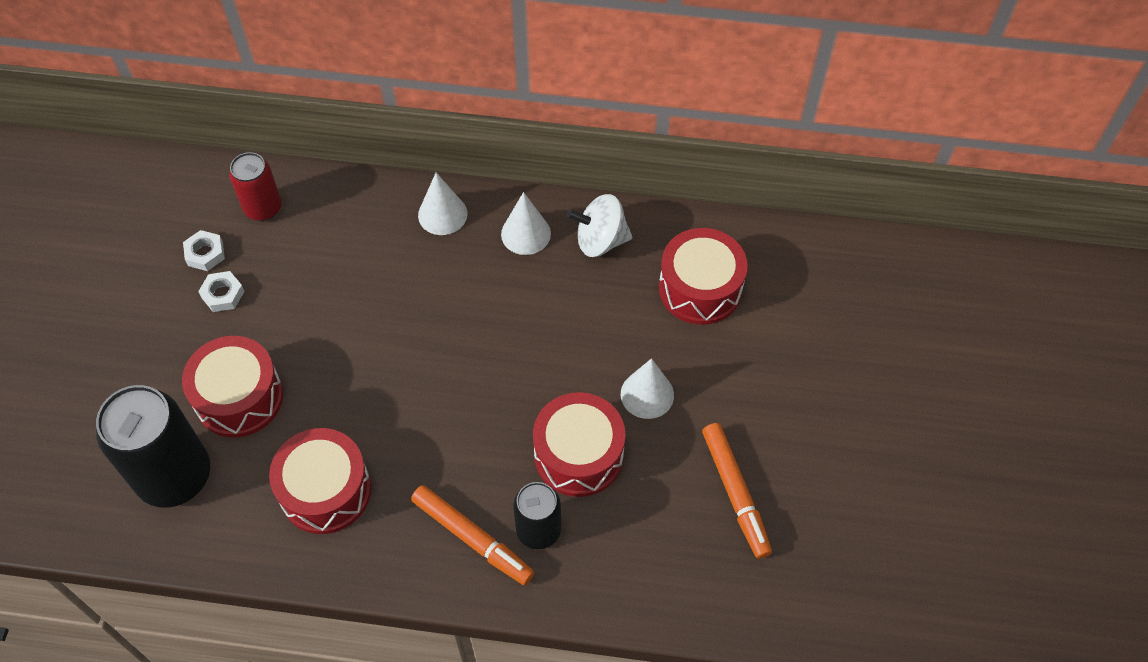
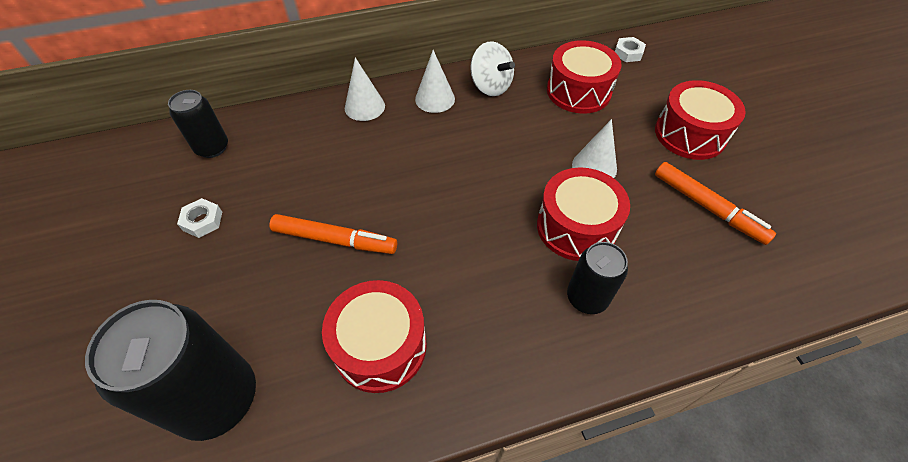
camera: 25 degrees left, 5 degrees down
red drum [182,336,283,438] -> red drum moved to [655,80,746,160]
white nut [183,230,225,271] -> white nut moved to [615,37,646,62]
red can [229,152,282,221] -> black can [168,90,228,158]
orange marker [411,485,534,586] -> orange marker moved to [269,214,397,254]
white spinning top [567,194,633,257] -> white spinning top turned 105 degrees counterclockwise [470,41,515,96]

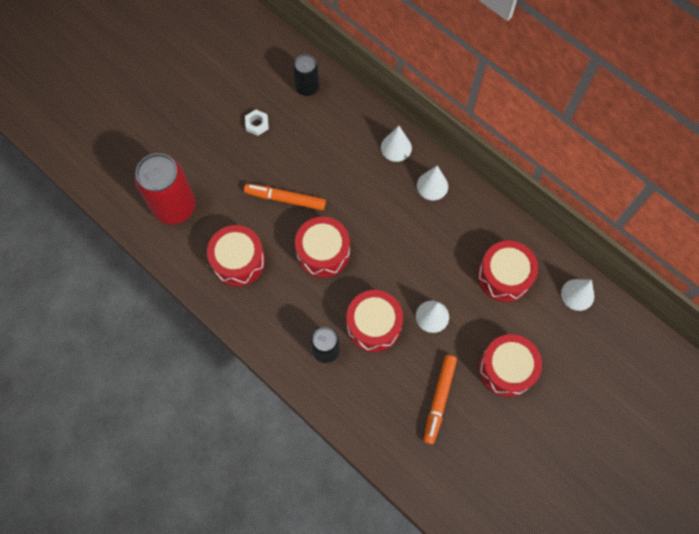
camera: 60 degrees right, 15 degrees up
black can [85,300,256,441] -> red can [135,153,196,224]
orange marker [269,214,397,254] -> orange marker turned 120 degrees clockwise [244,183,326,210]
white spinning top [470,41,515,96] -> none
white nut [615,37,646,62] -> white cone [561,279,594,311]
none -> red drum [295,217,350,278]

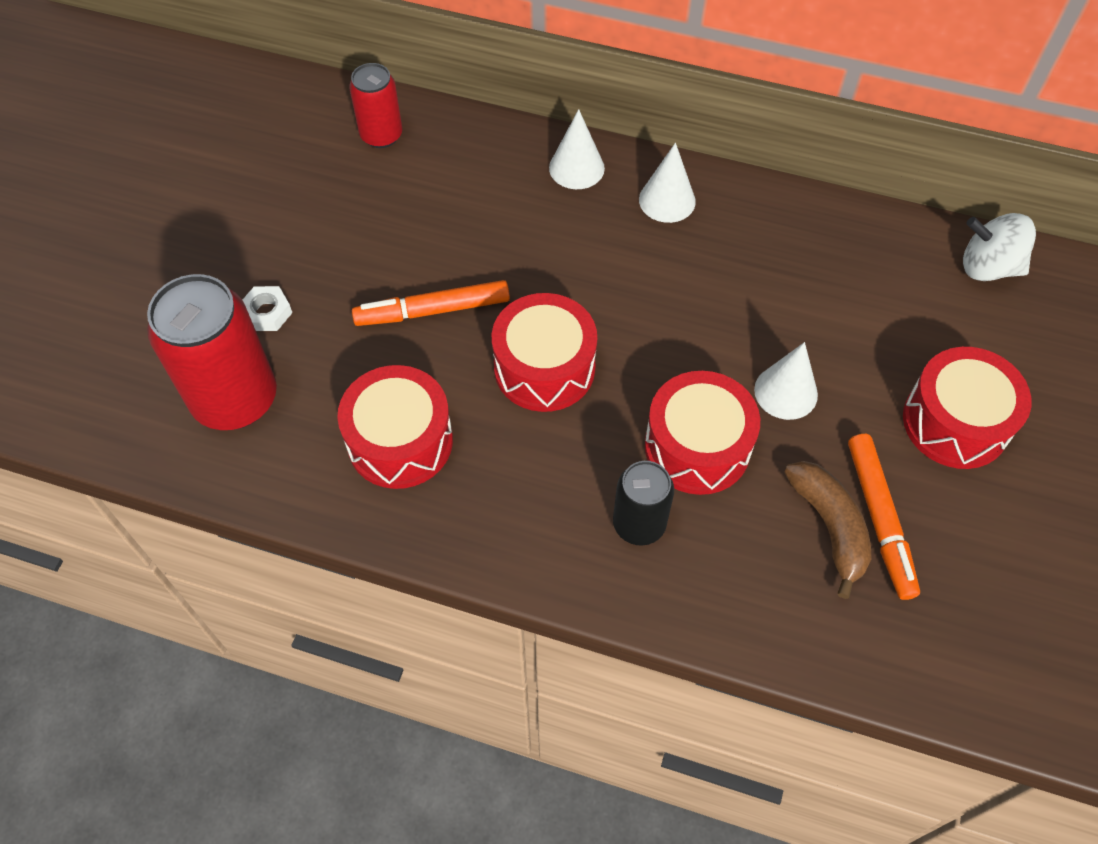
camera: 25 degrees left, 10 degrees down
white nut [245,110,269,136] -> white nut moved to [243,286,292,331]
black can [293,54,319,96] -> red can [349,63,402,148]
red drum [478,241,538,302] -> none
white cone [561,279,594,311] -> white spinning top [963,213,1036,281]
none -> brown banana [784,461,872,599]

